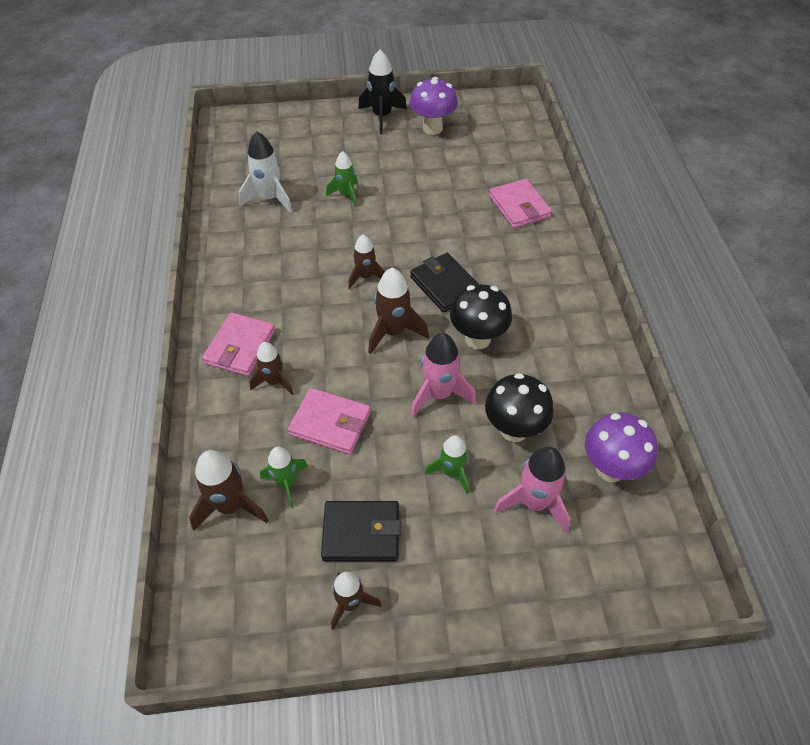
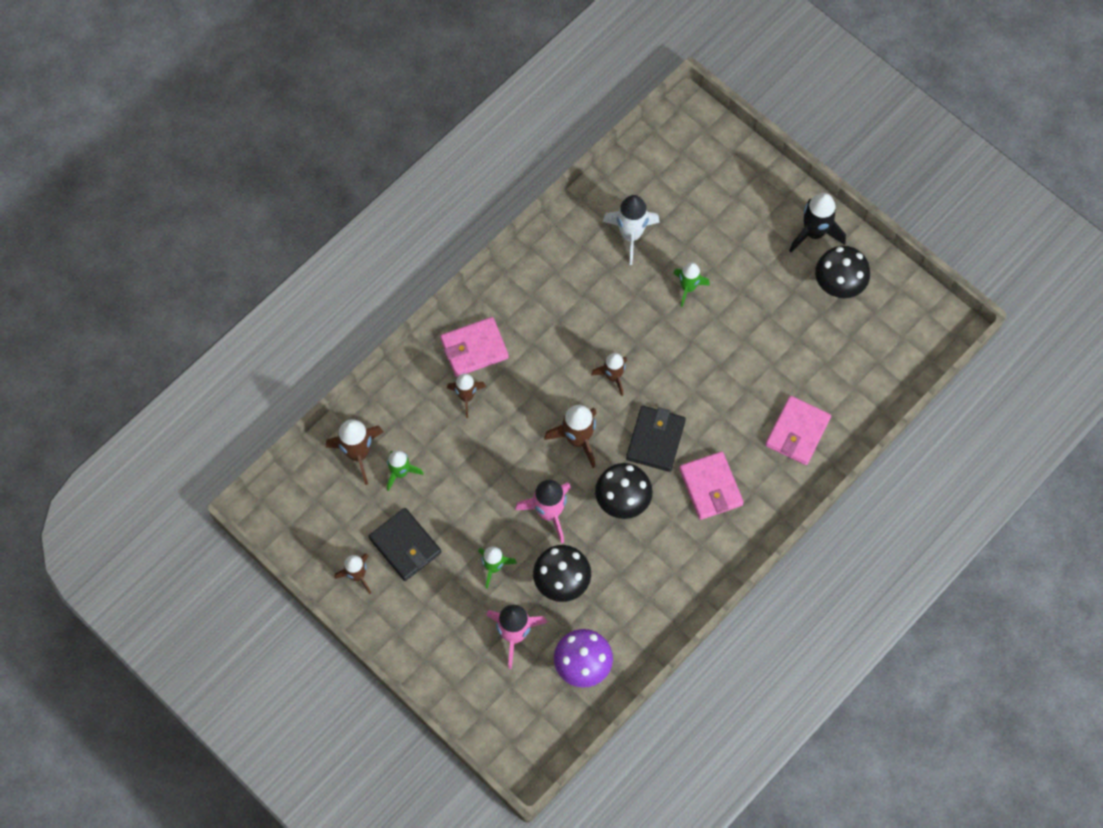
camera: 50 degrees right, 15 degrees up
pink wallet [288,388,371,455] -> pink wallet moved to [679,451,744,520]
purple mushroom [410,77,458,135] -> black mushroom [815,246,870,298]

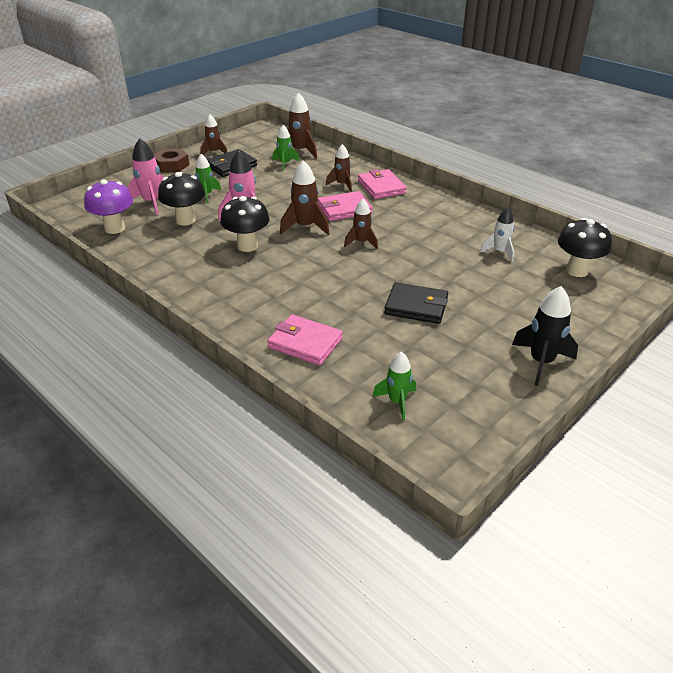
camera: 90 degrees right, 30 degrees down
white rocket [602,195,660,265] -> white rocket [480,207,514,262], size x0.67
black wallet [626,406,686,472] -> black wallet moved to [384,282,448,324]
green rocket [673,262,710,307] -> green rocket moved to [372,352,416,421]
pink wallet [679,451,744,520] -> pink wallet moved to [318,191,372,221]
black mushroom [815,246,870,298] -> black mushroom moved to [558,218,612,277]
none -> brown nut [154,148,189,173]

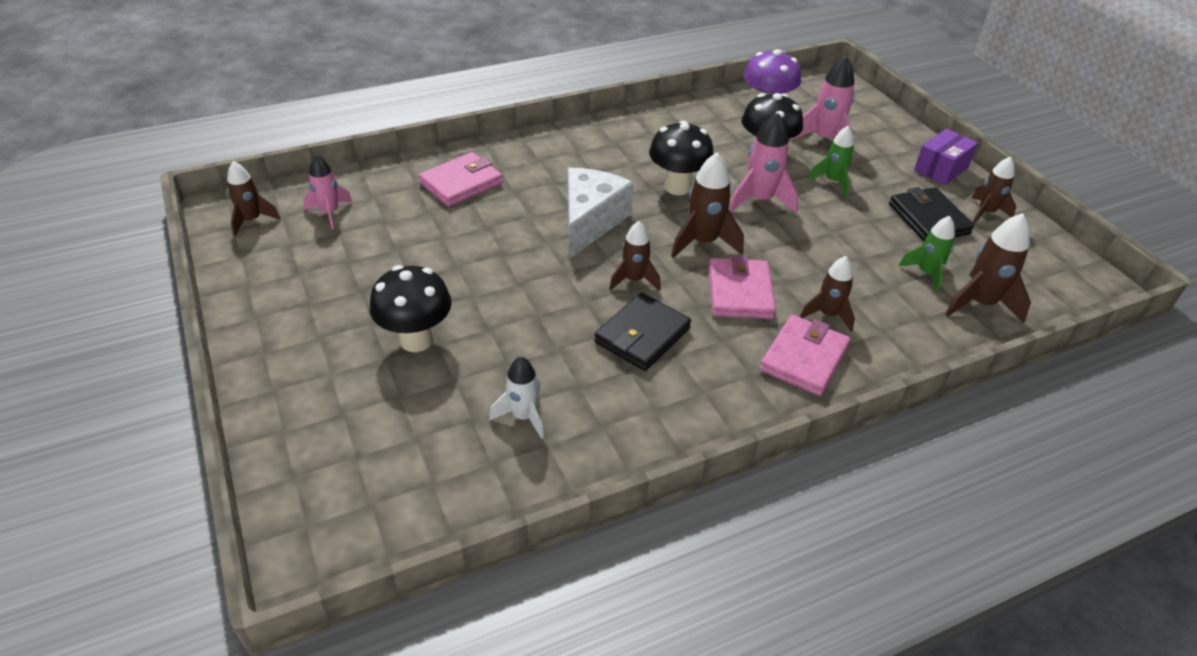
camera: 110 degrees right, 5 degrees up
brown nut [154,148,189,173] -> purple box [914,129,978,185]
pink wallet [358,169,407,199] -> pink wallet turned 60 degrees counterclockwise [760,315,850,396]
green rocket [372,352,416,421] -> pink rocket [303,154,352,229]
black wallet [384,282,448,324] -> black wallet moved to [594,293,691,371]
black rocket [512,286,578,386] -> none
black mushroom [558,218,612,277] -> black mushroom moved to [370,265,452,352]
none -> brown rocket [227,161,281,236]
none -> white cheese [568,168,634,259]

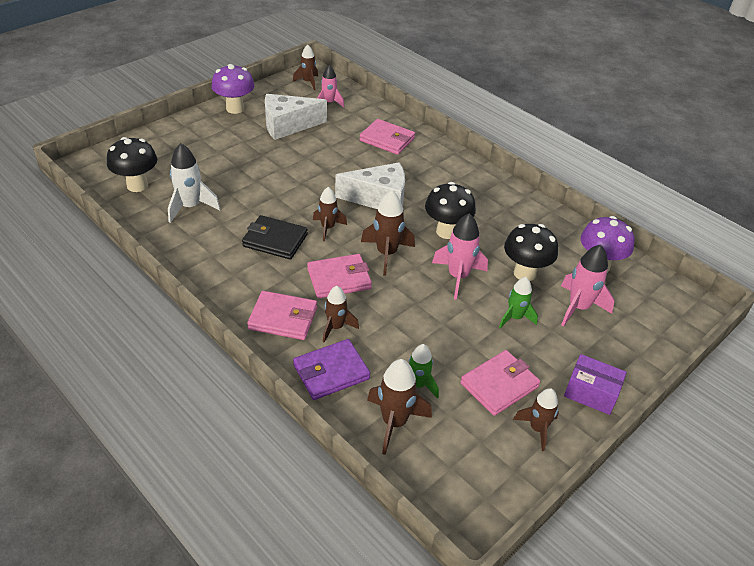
camera: 70 degrees right, 0 degrees up
black mushroom [370,265,452,352] -> black mushroom moved to [107,137,157,192]
white rocket [489,356,544,439] -> white rocket [168,143,221,223], size x1.50
black wallet [889,187,974,242] -> pink wallet [461,350,540,416]
none -> purple mushroom [211,64,255,114]
none -> white cheese [265,94,327,140]
none -> purple wallet [293,339,370,400]

